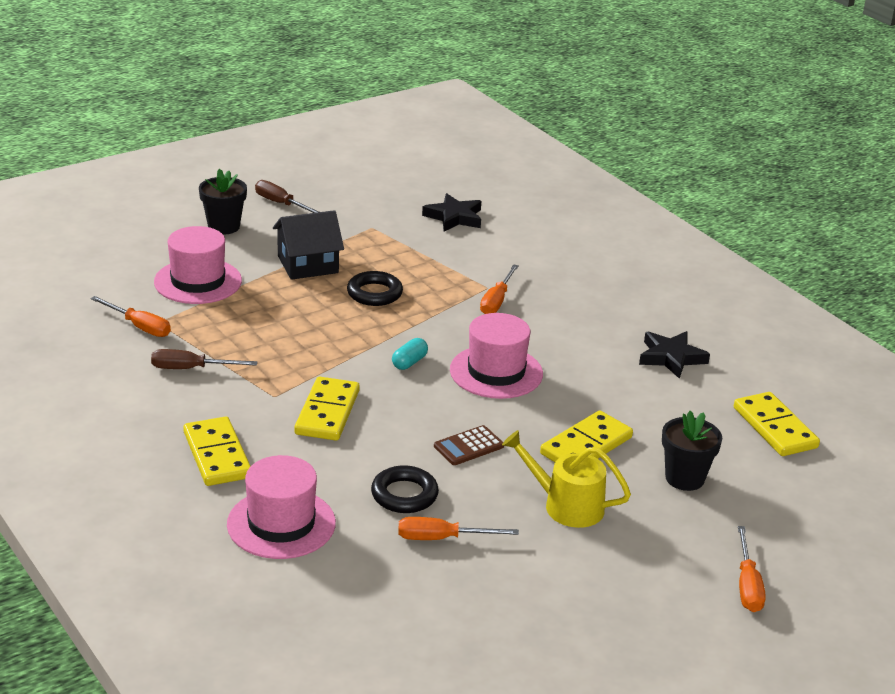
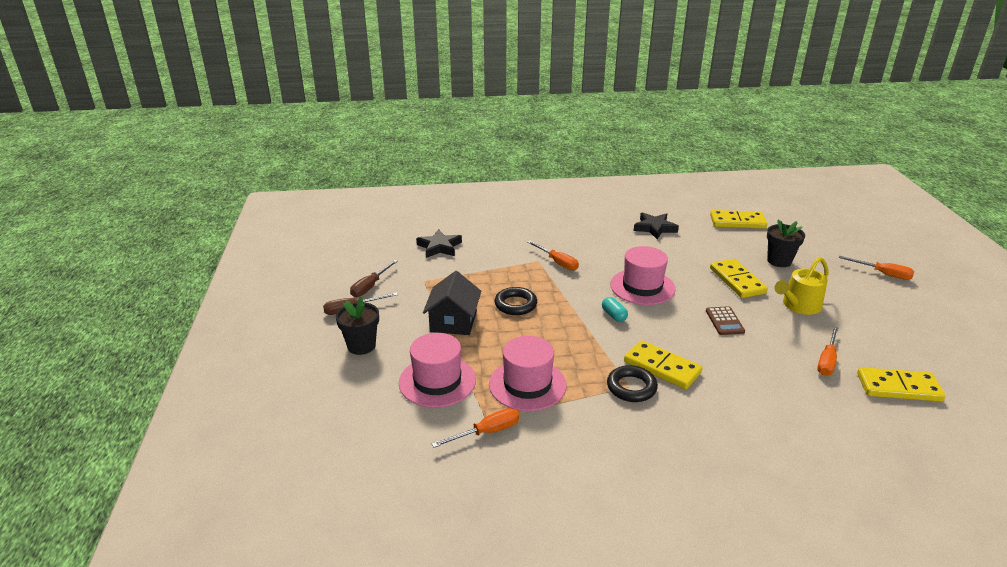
camera: 60 degrees left, 0 degrees up
brown screwdriver [151,349,257,369] -> brown screwdriver moved to [350,260,398,297]
yellow domino [183,416,251,486] -> yellow domino moved to [857,367,945,402]
pink hat [227,455,336,559] -> pink hat moved to [489,336,567,411]
black ring [371,465,439,513] -> black ring moved to [607,365,658,402]

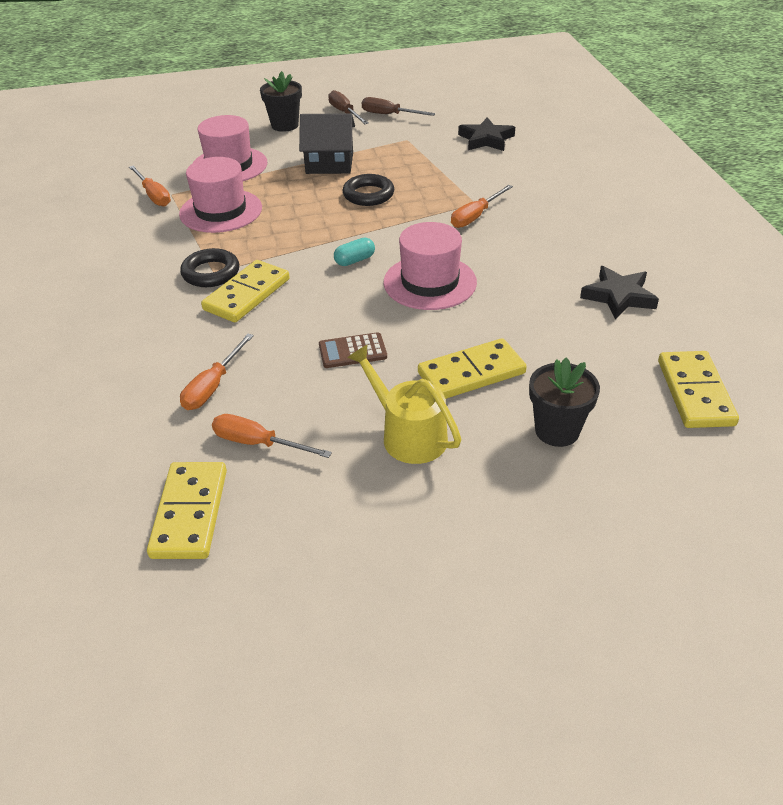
camera: 85 degrees right, 10 degrees up
orange screwdriver [839,256,914,280] -> orange screwdriver moved to [180,334,254,410]

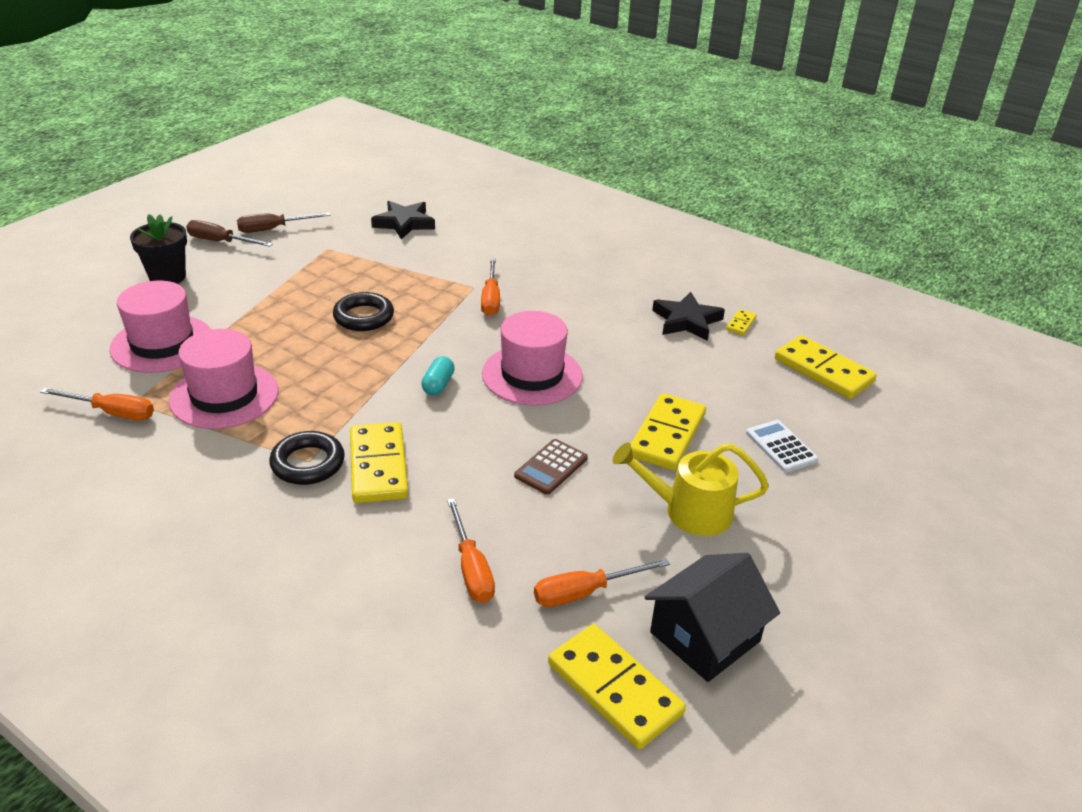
camera: 45 degrees left, 5 degrees down
black house [299,113,355,174] -> black house moved to [645,553,780,682]
black flower pot [529,358,600,447] -> white calculator [746,420,818,473]
none -> yellow domino [726,309,757,335]

